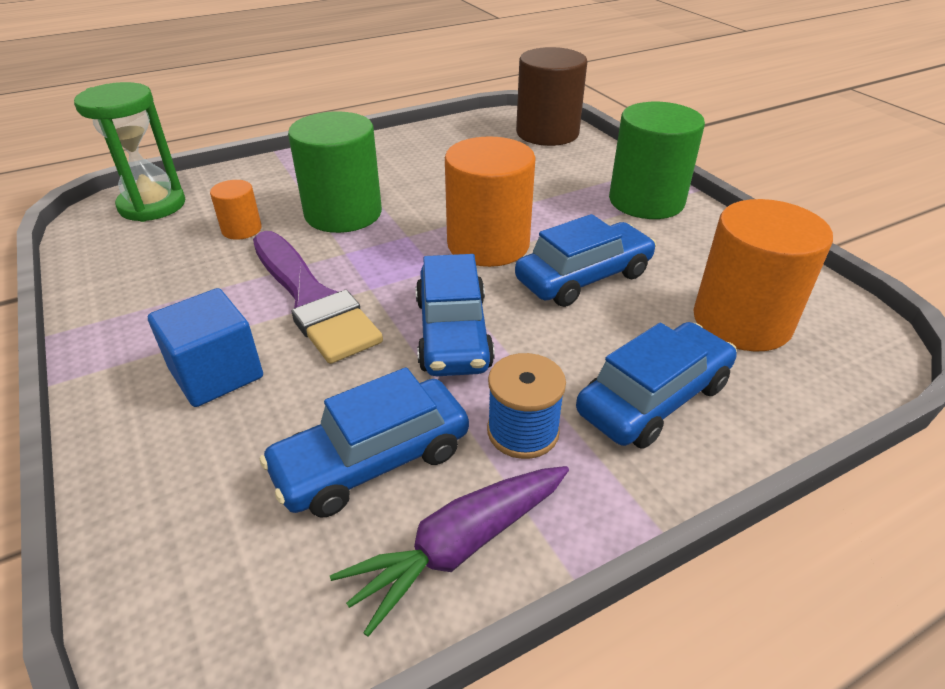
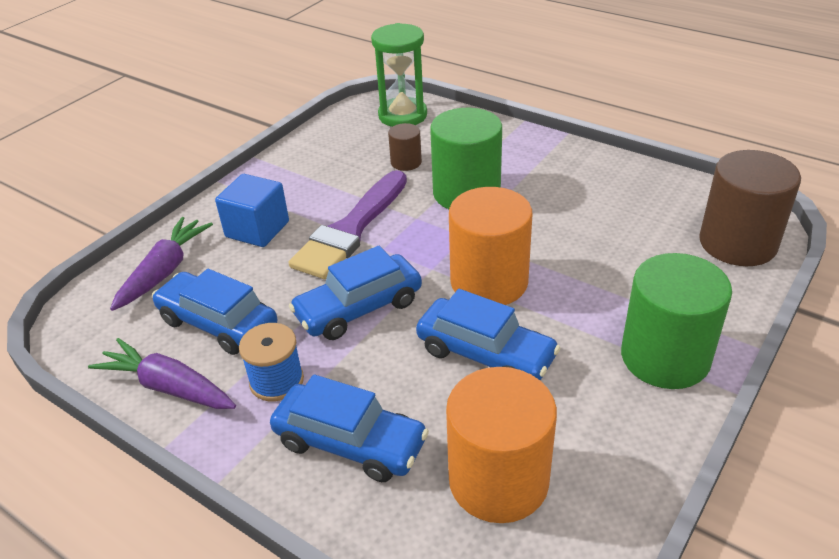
camera: 65 degrees right, 0 degrees up
orange cylinder [210,180,262,240] -> brown cylinder [388,123,422,171]
none -> purple carrot [110,217,213,311]

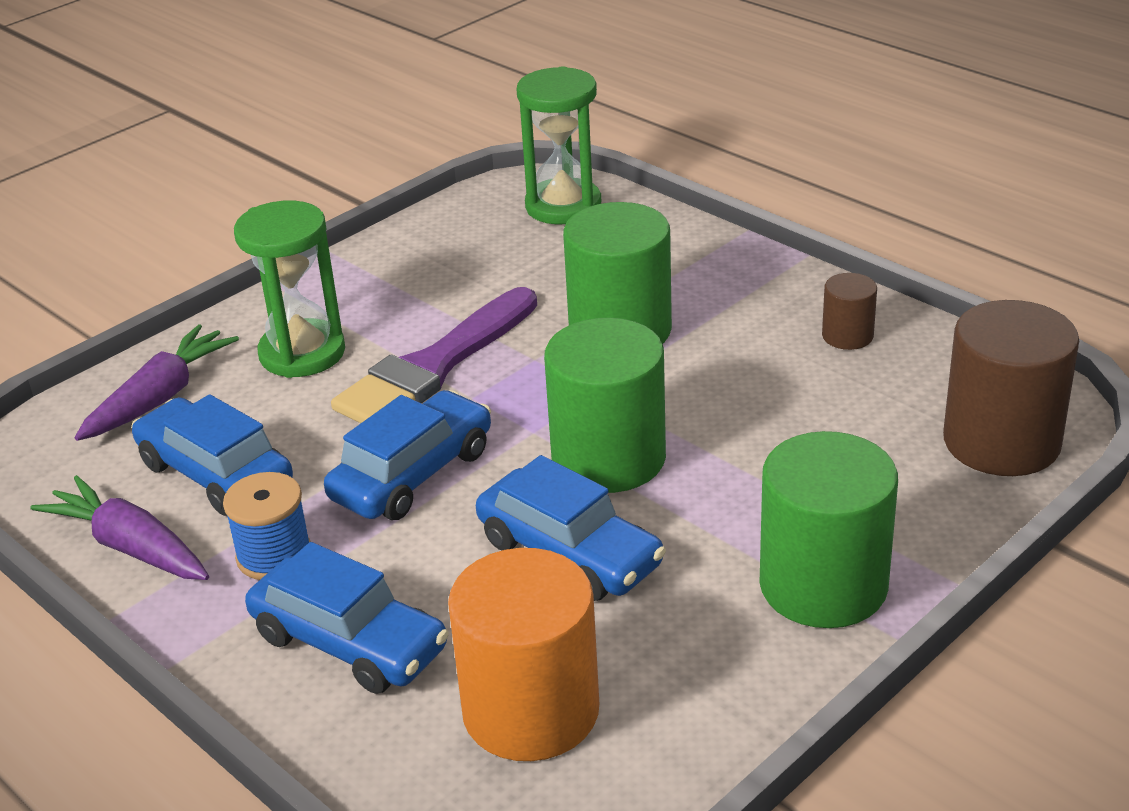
camera: 10 degrees right, 5 degrees down
blue cube [215,174,289,247] -> green hourglass [234,200,345,378]
blue car [289,246,422,340] -> blue car turned 150 degrees clockwise [324,390,491,520]
brown cylinder [388,123,422,171] -> brown cylinder moved to [822,273,877,350]
orange cylinder [449,187,532,305] -> green cylinder [544,318,666,493]

